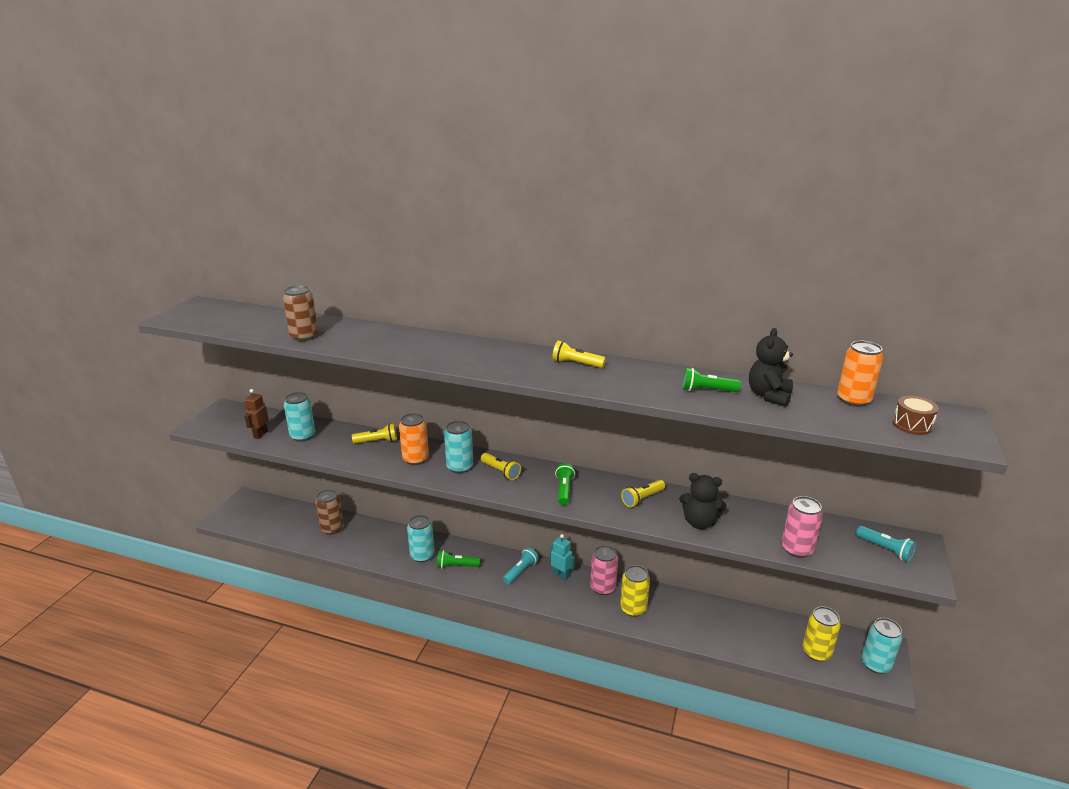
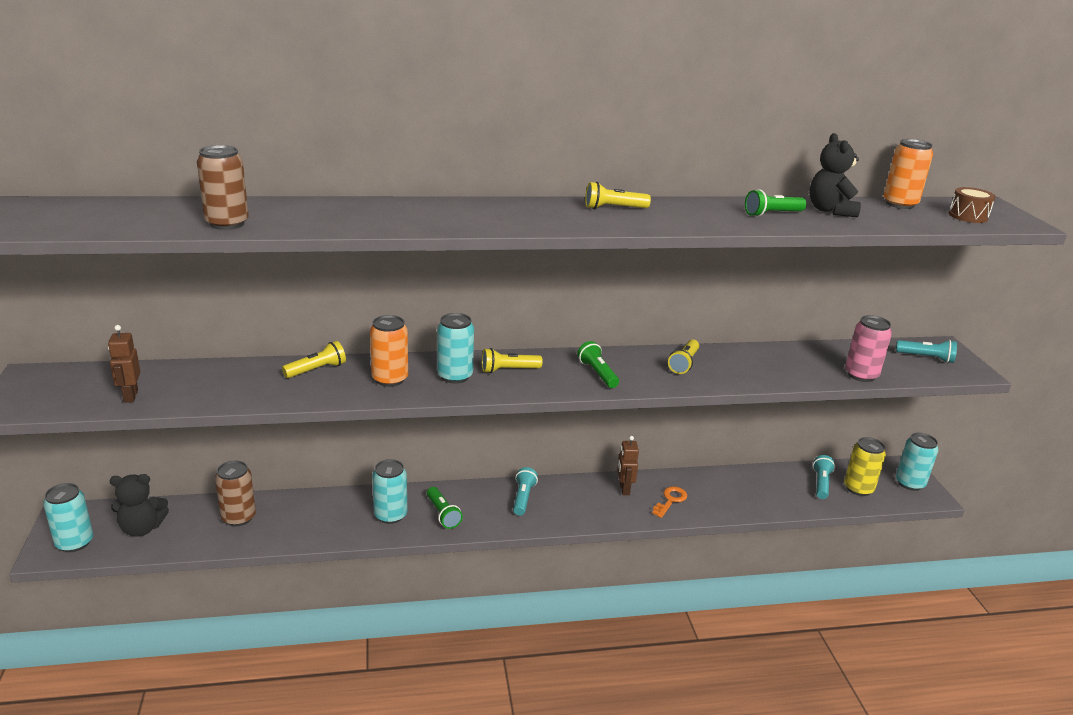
camera: 30 degrees left, 0 degrees up
turquoise can [284,392,315,442] -> turquoise can moved to [43,483,93,552]
green flashlight [437,550,480,568] -> green flashlight turned 90 degrees counterclockwise [427,487,463,529]
yellow flashlight [481,453,521,480] -> yellow flashlight turned 150 degrees clockwise [482,348,543,373]
turquoise robot [550,534,575,580] -> none
pink can [590,545,618,595] -> brown robot [617,436,639,495]
yellow can [620,565,650,617] -> orange key [652,486,687,518]
black teddy bear [679,473,727,529] -> black teddy bear moved to [109,474,169,537]
none -> turquoise flashlight [813,455,835,499]

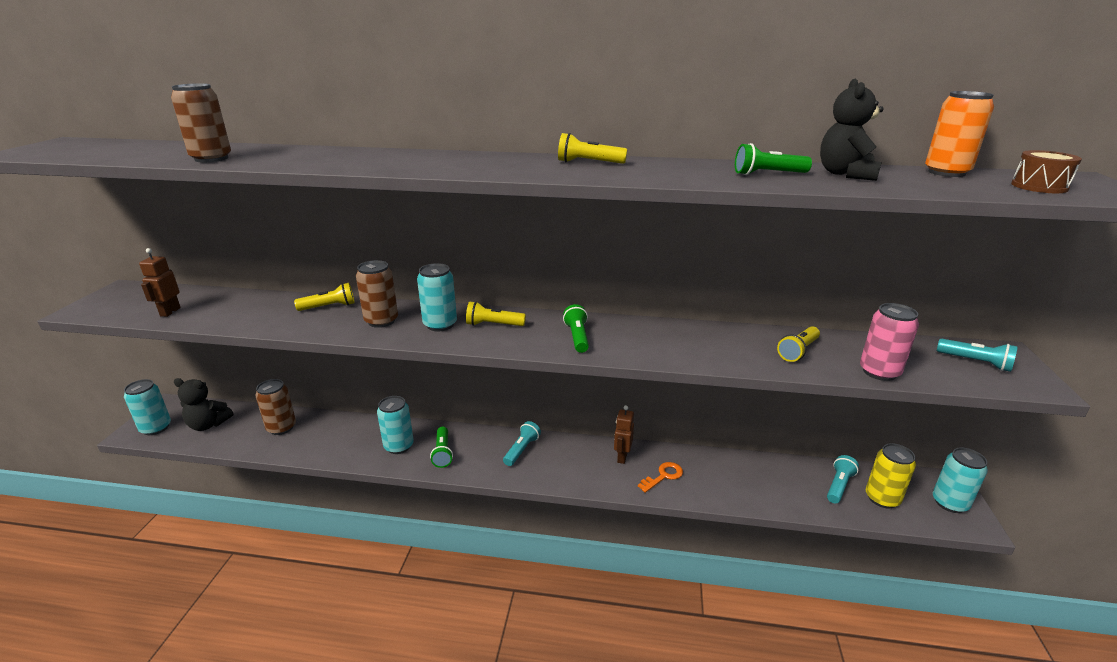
camera: 20 degrees right, 0 degrees up
orange can [370,315,408,387] -> brown can [356,260,398,328]
yellow flashlight [668,339,699,374] -> yellow flashlight moved to [777,326,820,362]

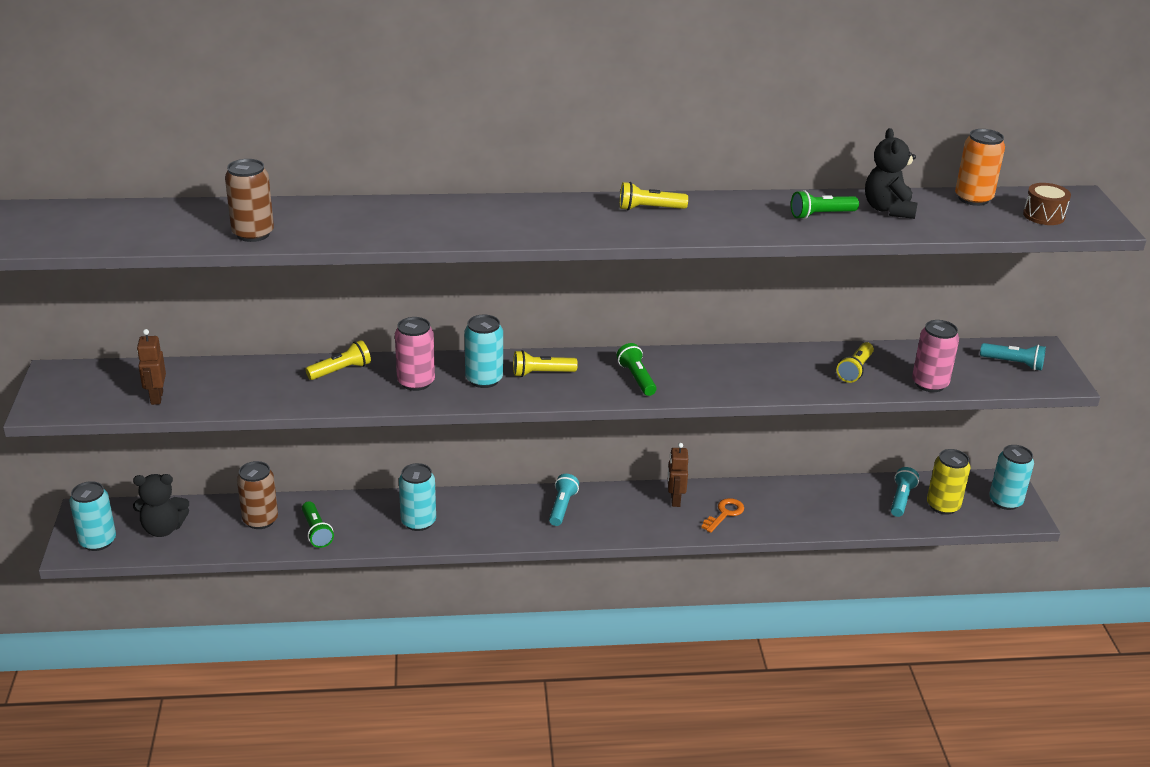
camera: 15 degrees left, 5 degrees up
brown can [356,260,398,328] -> pink can [395,317,435,391]
green flashlight [430,426,453,468] -> green flashlight moved to [302,501,334,548]

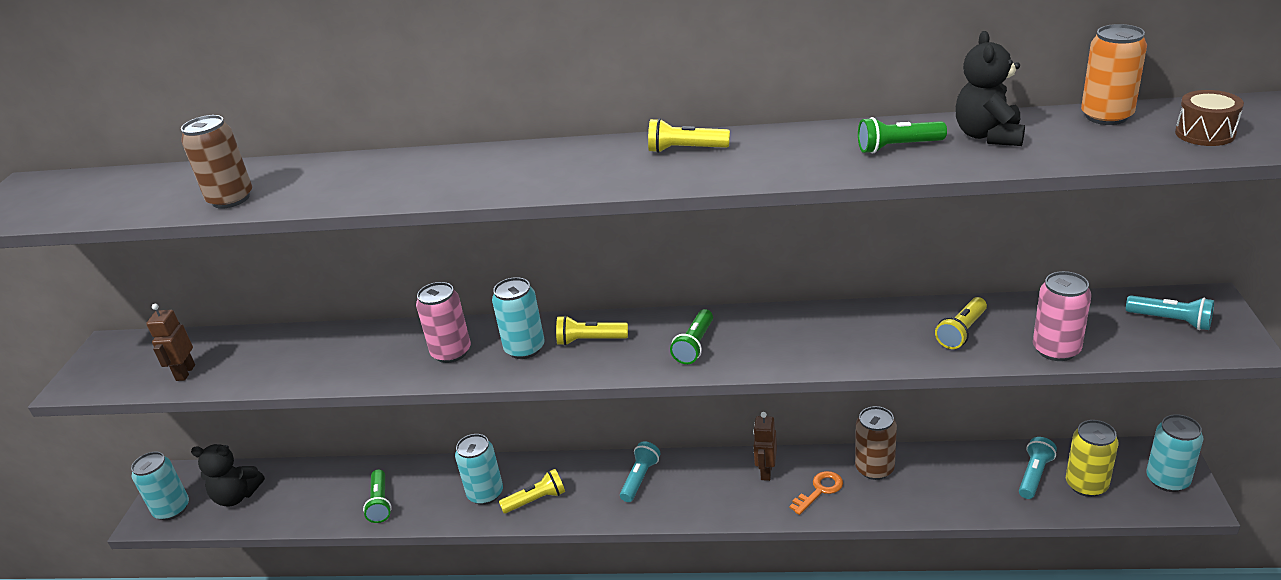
camera: 15 degrees right, 0 degrees up
brown can [237,461,278,529] -> brown can moved to [855,406,897,480]
yellow flashlight [305,340,371,380] -> yellow flashlight moved to [499,469,565,514]
green flashlight [616,343,657,396] -> green flashlight turned 150 degrees counterclockwise [670,309,713,364]

